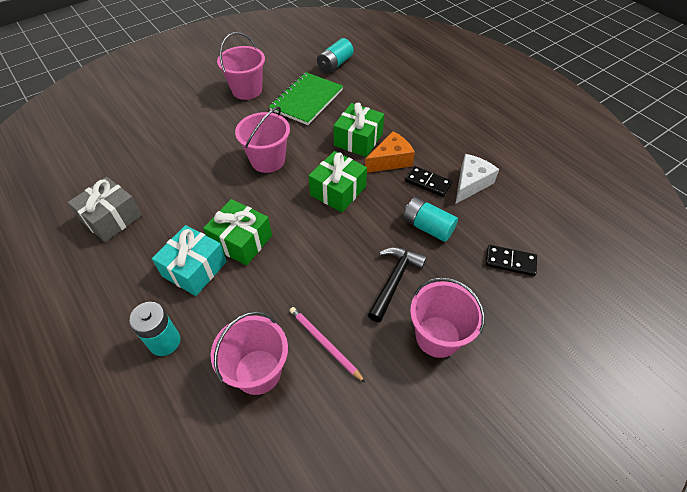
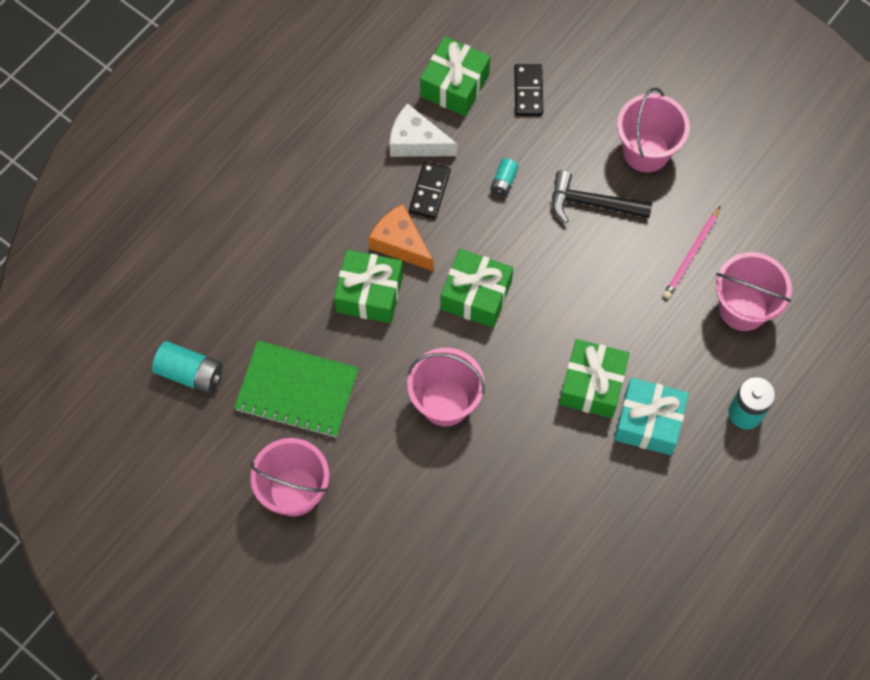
camera: 105 degrees left, 15 degrees up
grey gift [67,177,142,242] -> none
turquoise battery [403,197,458,242] -> turquoise battery [491,158,519,196], size x0.57
none -> green gift [420,36,490,117]

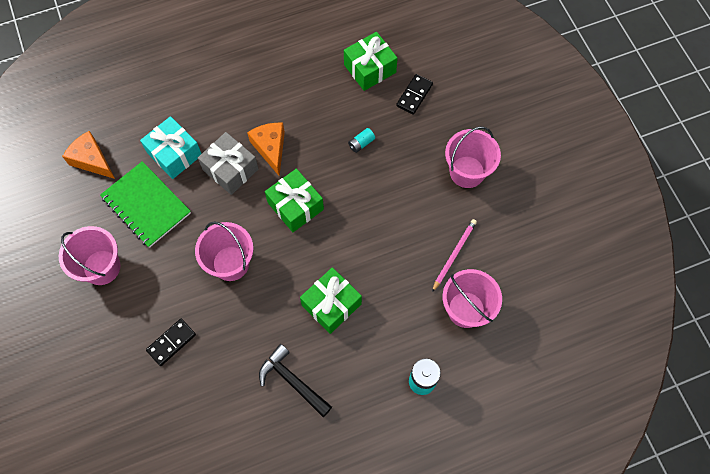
camera: 30 degrees right, 0 degrees up
turquoise battery [152,341,223,394] -> orange cheese [62,131,115,179]
green gift [334,250,403,323] -> grey gift [198,132,259,195]
white cheese [390,104,458,157] -> none
black domino [409,161,451,219] -> black domino moved to [146,319,196,366]
black hammer [552,170,652,223] -> black hammer moved to [259,344,332,417]
turquoise gift [614,378,689,455] -> turquoise gift moved to [140,116,202,179]
pink pencil [663,206,720,299] -> pink pencil turned 150 degrees clockwise [432,219,477,292]

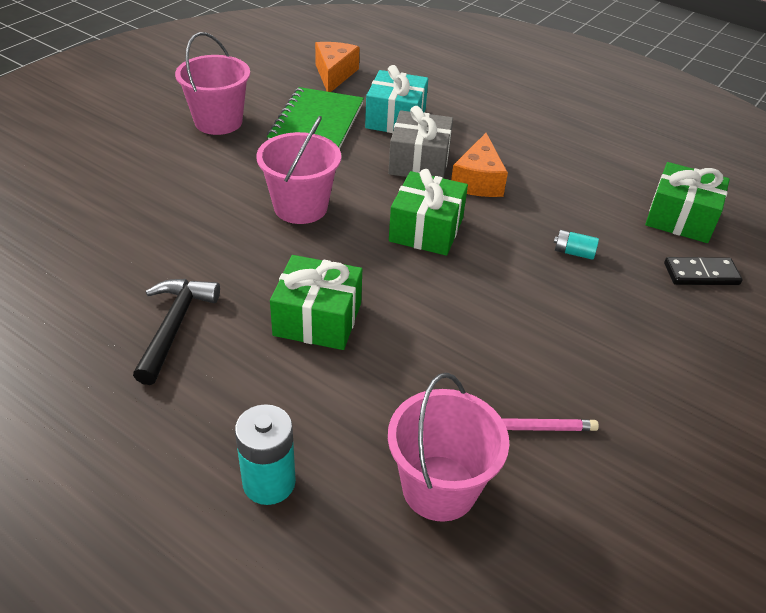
camera: 55 degrees right, 25 degrees down
black domino [146,319,196,366] -> none
orange cheese [247,123,285,176] -> orange cheese turned 150 degrees clockwise [451,133,508,197]
pink bucket [445,127,501,188] -> none

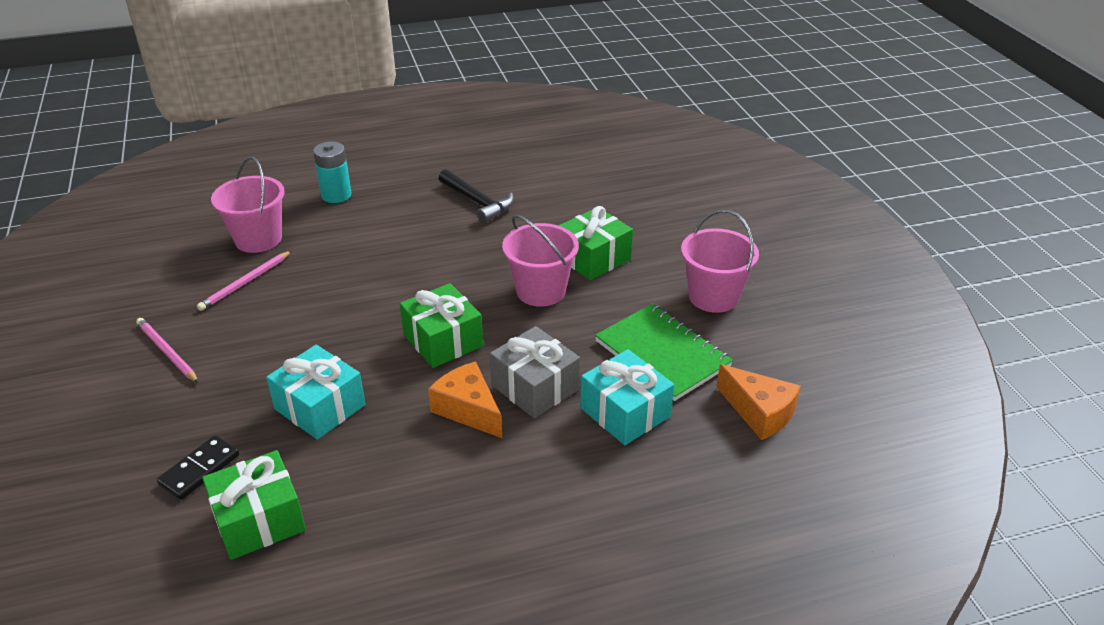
camera: 130 degrees right, 5 degrees down
green gift [270,255,362,350] -> green gift moved to [558,206,633,280]
turquoise battery [554,230,599,260] -> turquoise gift [266,345,365,440]
none -> pink pencil [136,318,199,383]

